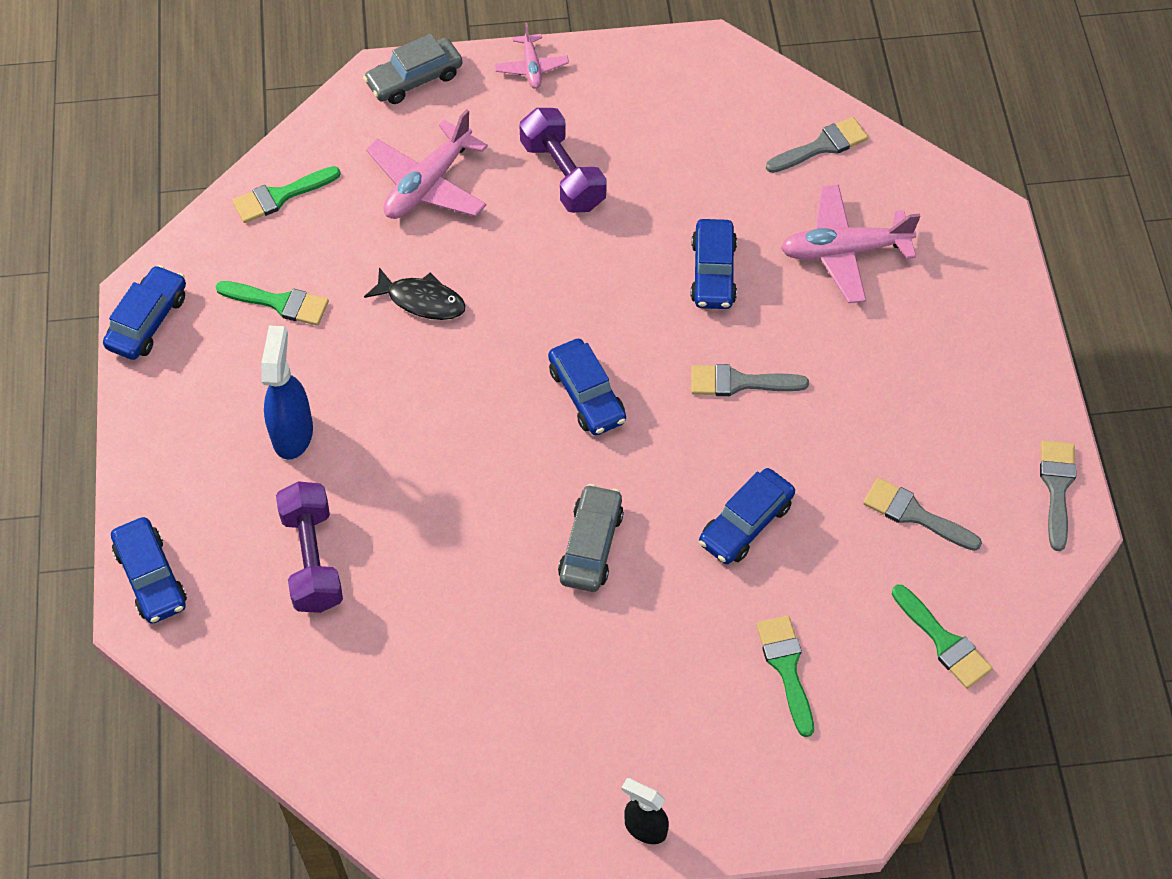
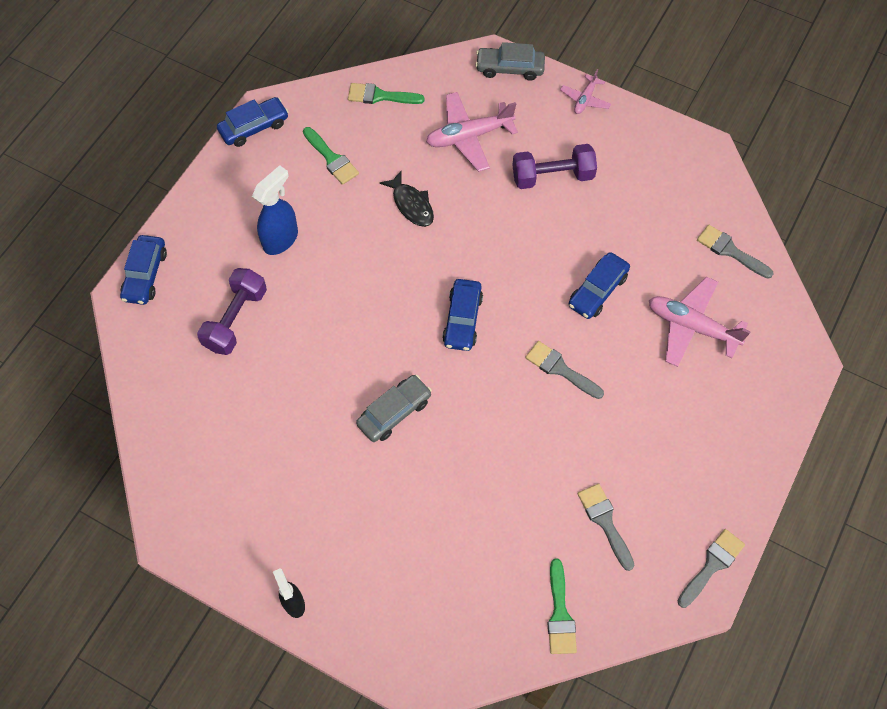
camera: 35 degrees right, 5 degrees up
purple dumbbell [519,108,607,213] -> purple dumbbell turned 75 degrees clockwise [512,144,597,189]
blue car [699,468,795,564] -> none
green brush [756,616,814,737] -> none
grey brush [766,117,868,173] -> grey brush turned 150 degrees counterclockwise [697,225,774,279]

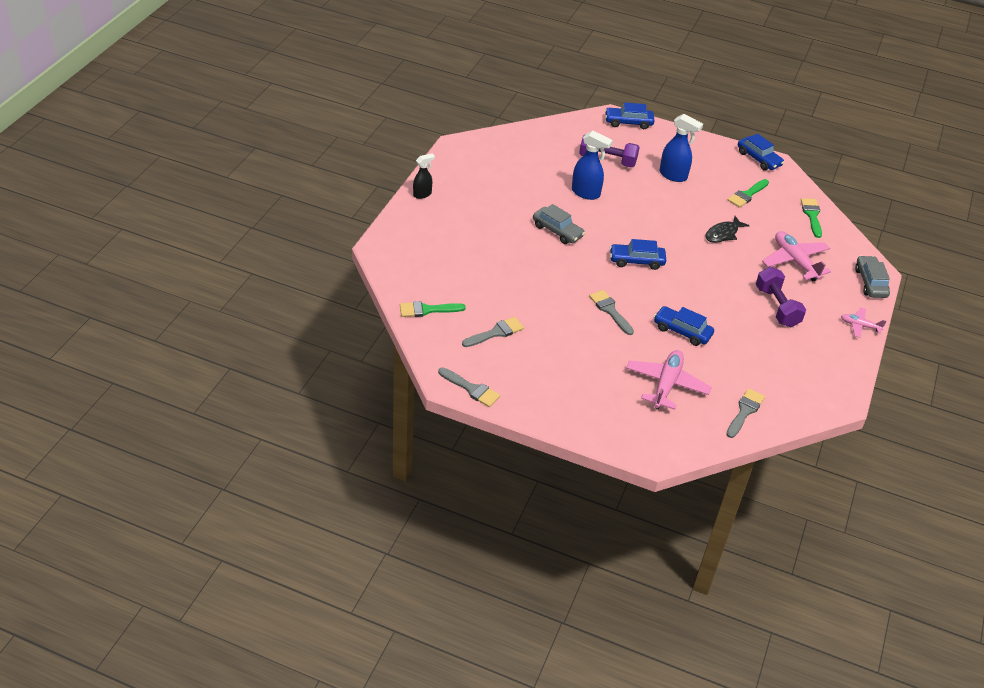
camera: 80 degrees right, 20 degrees down
grey brush [525,341,604,399] -> grey brush turned 60 degrees counterclockwise [589,290,634,335]
none -> blue spray bottle [572,131,613,200]

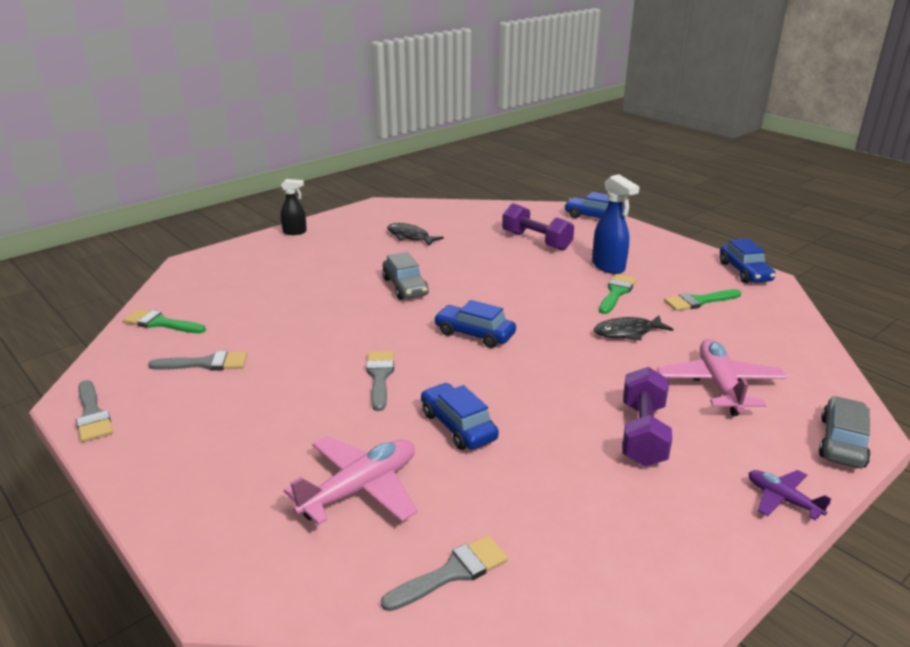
camera: 30 degrees right, 15 degrees down
blue spray bottle [572,131,613,200] -> none
green brush [801,198,822,238] -> green brush moved to [599,274,637,314]
pink plane [841,308,887,338] -> purple plane [749,470,832,520]
none -> black fish [387,223,444,246]

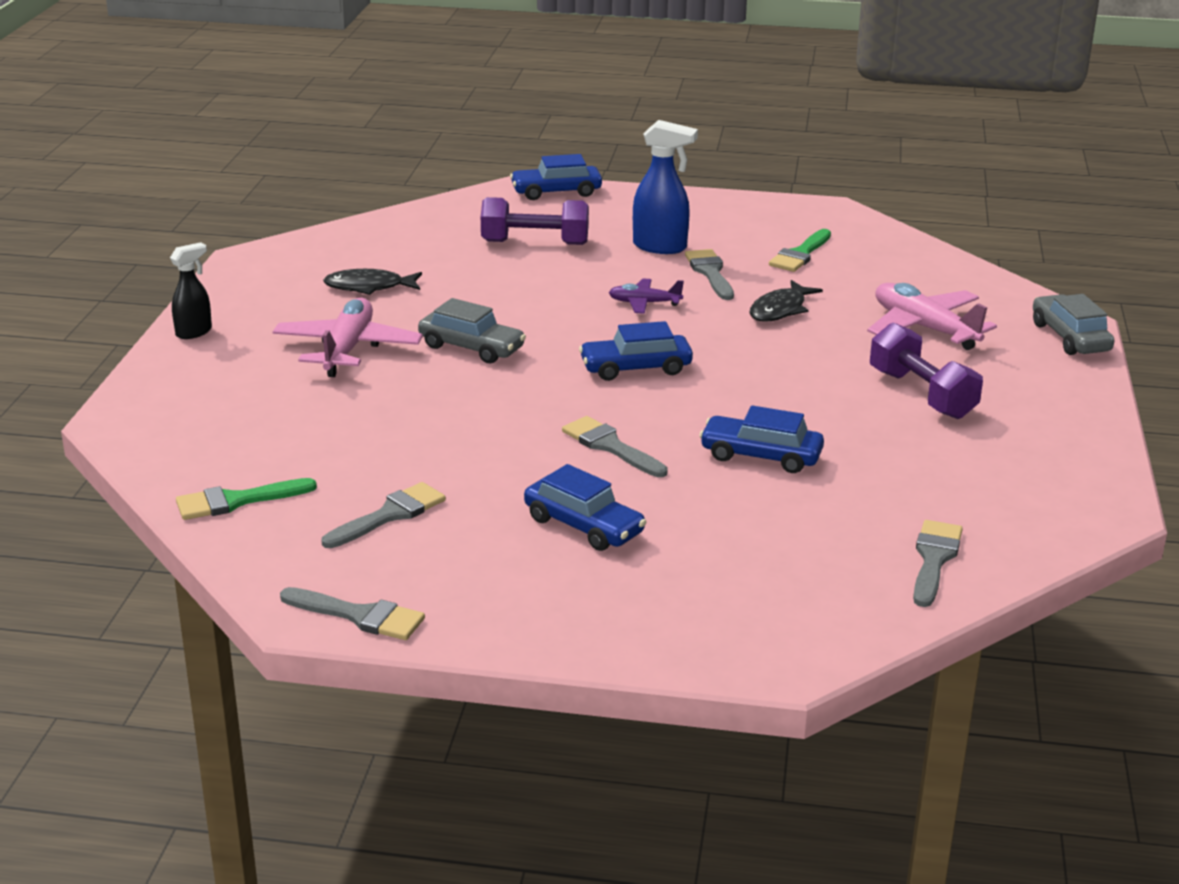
camera: 40 degrees left, 0 degrees up
pink plane [284,436,417,525] -> pink plane moved to [273,298,423,377]
green brush [599,274,637,314] -> grey brush [685,249,734,300]
blue car [720,239,776,283] -> blue car moved to [524,464,646,551]
purple plane [749,470,832,520] -> purple plane moved to [609,278,684,314]

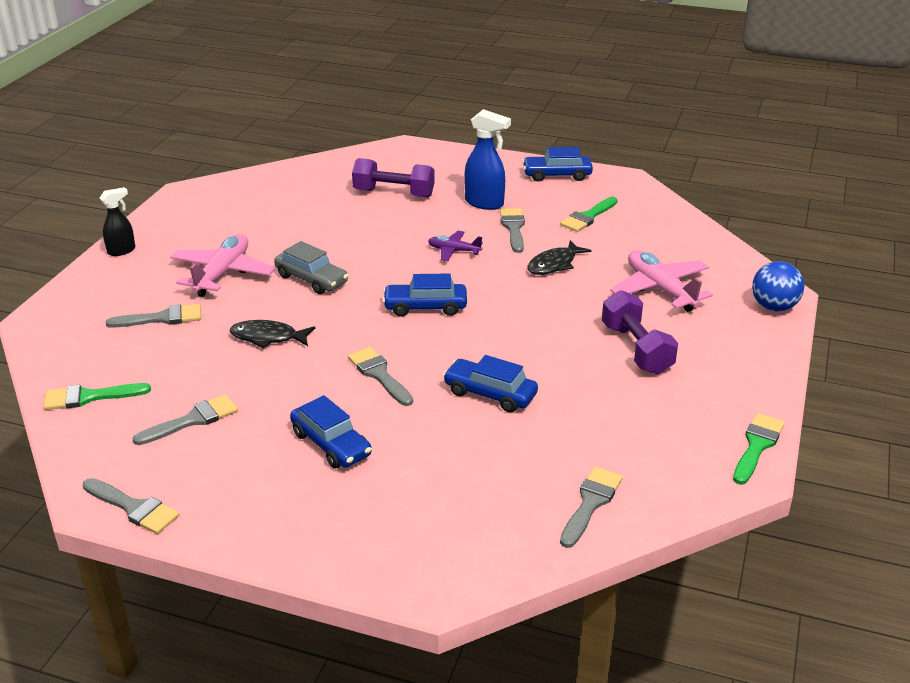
camera: 10 degrees right, 5 degrees up
black fish [323,269,422,295] -> black fish moved to [230,320,315,349]
blue car [510,154,602,200] -> blue car moved to [522,147,593,182]
grey car [1033,294,1115,355] -> blue ball [752,261,805,311]
none -> grey brush [106,304,201,328]
none -> green brush [733,413,785,485]

